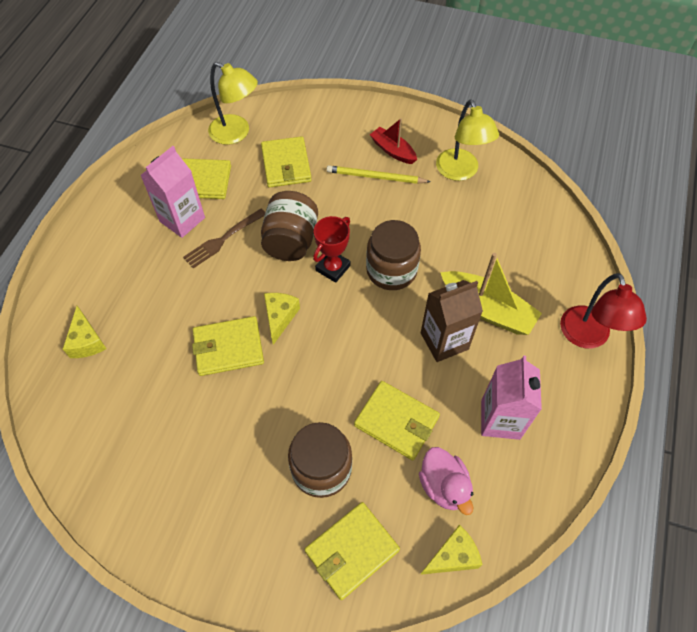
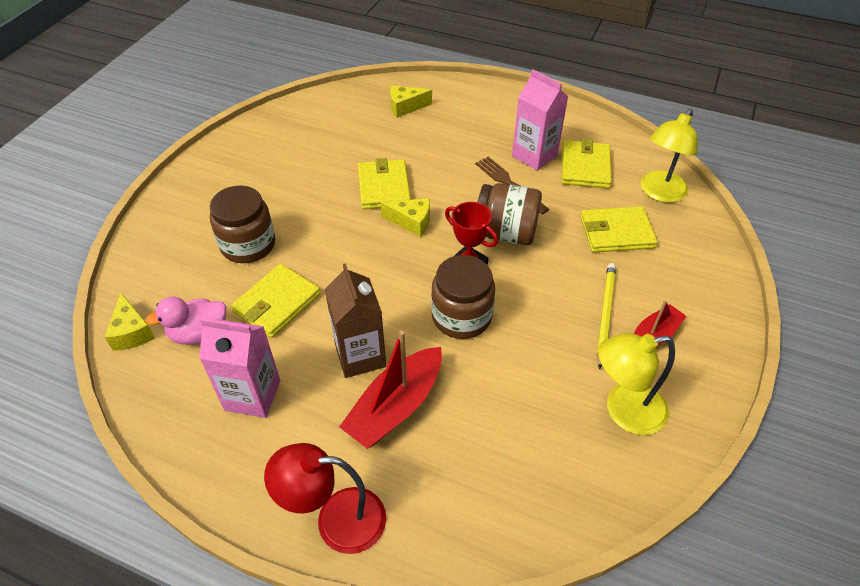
camera: 95 degrees right, 10 degrees down
yellow wallet [305,502,400,600] -> none
yellow boat [440,253,542,335] -> red boat [339,331,442,449]

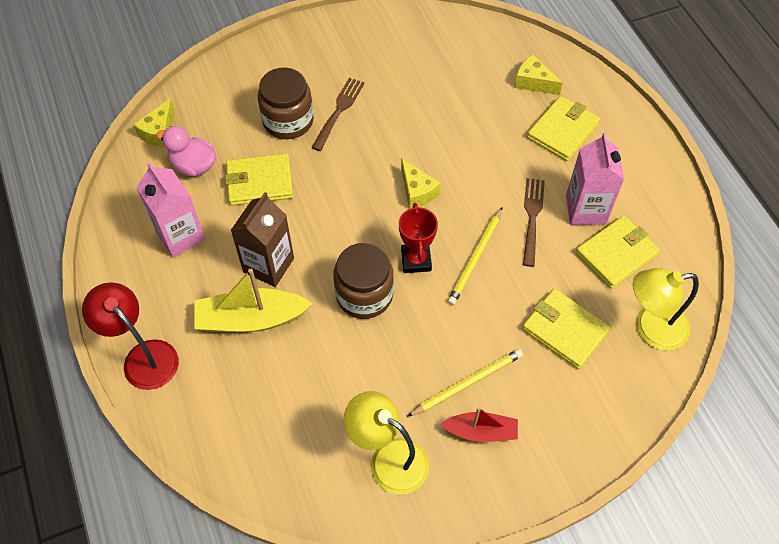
camera: 45 degrees right, 10 degrees up
red boat [339,331,442,449] -> yellow boat [194,269,313,332]
yellow wallet [358,158,411,209] -> yellow wallet moved to [527,96,600,161]
brown jar [478,183,542,245] -> yellow pencil [448,208,502,305]
none -> brown fork [311,78,365,151]

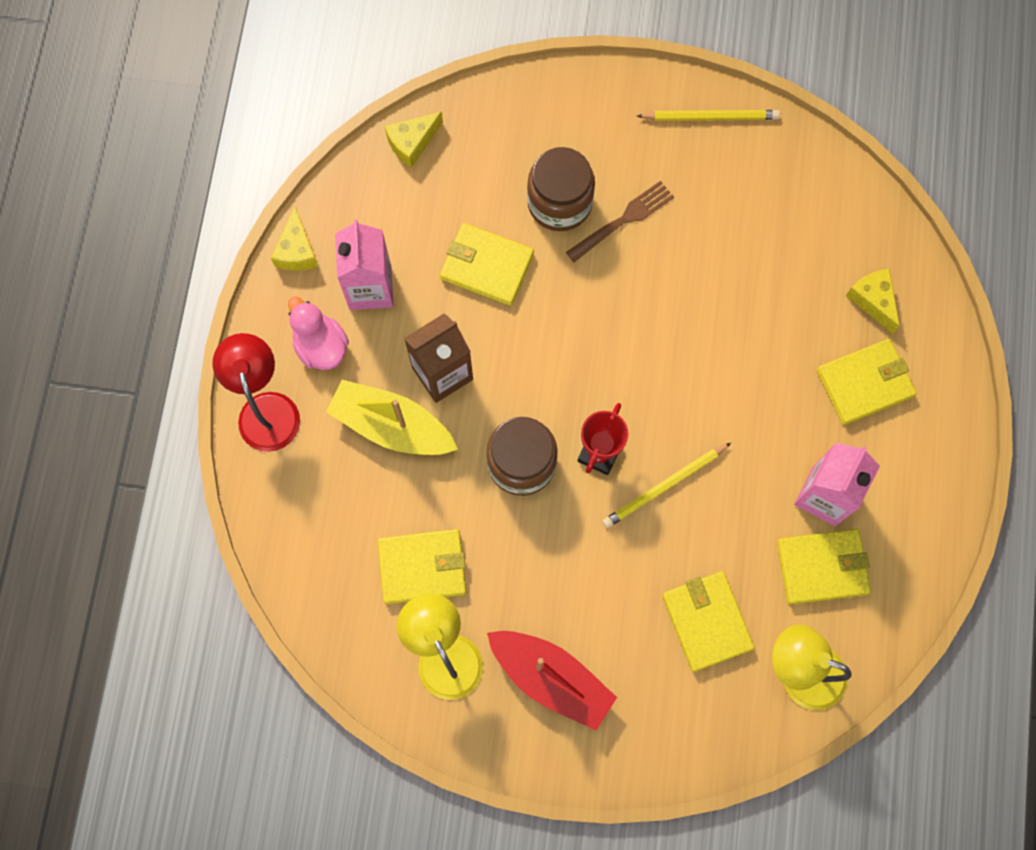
camera: 30 degrees right, 15 degrees up
pink duck [156,126,216,176] -> pink duck moved to [288,296,349,370]
yellow cheese [401,158,441,209] -> yellow cheese moved to [271,206,318,271]
yellow pencil [407,349,523,417] -> yellow pencil moved to [637,110,780,121]
red boat [440,407,518,442] -> red boat [487,631,617,730], size x1.62
brown fork [523,178,545,267] -> none
none -> yellow wallet [378,529,466,604]

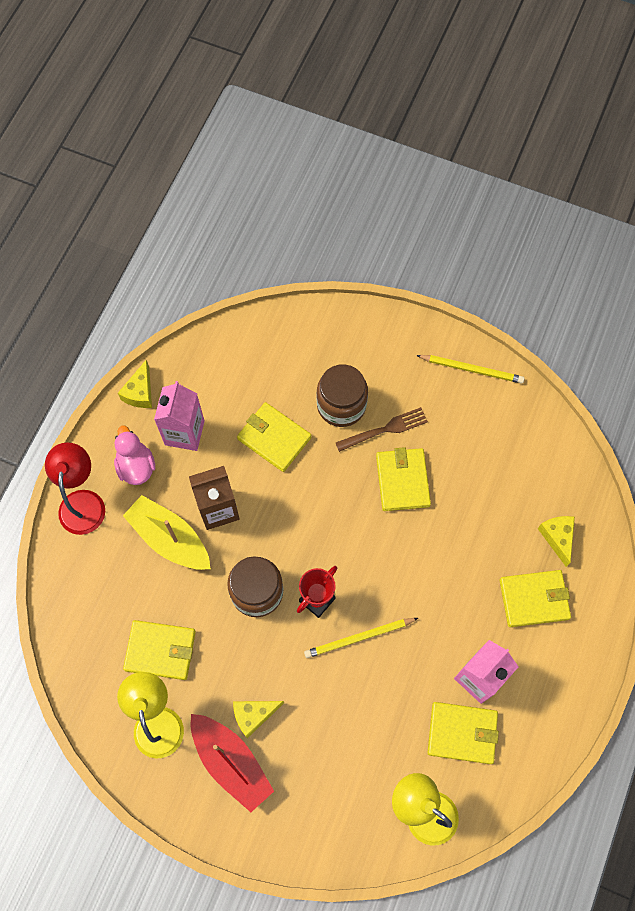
camera: 15 degrees right, 5 degrees down
yellow cheese [385,112,443,168] -> yellow cheese moved to [233,701,284,738]
yellow wallet [662,571,755,672] -> yellow wallet moved to [376,447,431,511]

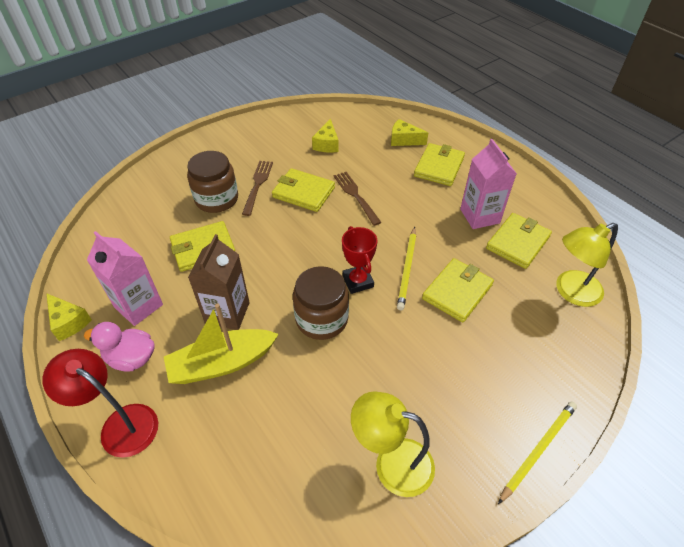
camera: 60 degrees left, 20 degrees down
yellow wallet [123,620,196,680] -> yellow wallet moved to [422,258,494,323]
red boat [191,714,274,812] -> none
yellow cheese [233,701,284,738] -> yellow cheese moved to [312,119,339,152]
yellow pencil [416,355,524,384] -> yellow pencil moved to [498,401,577,504]
none -> brown fork [334,172,381,226]

